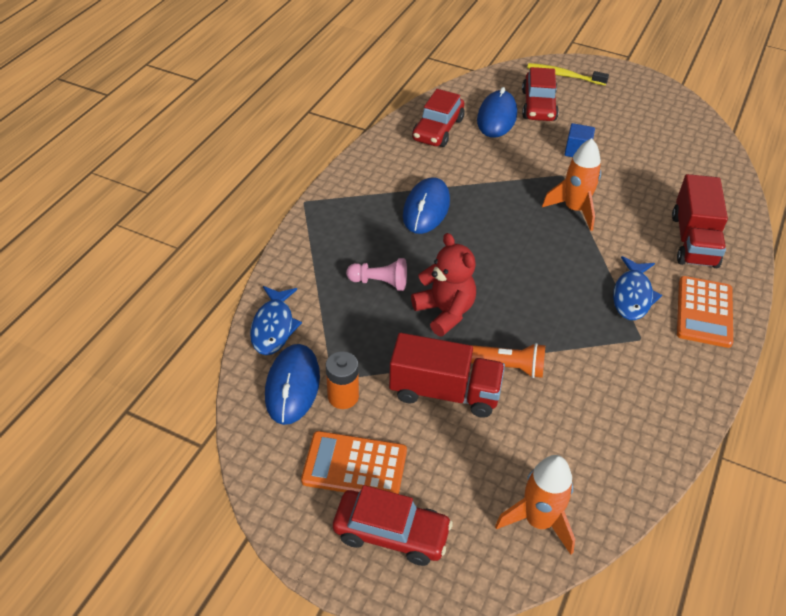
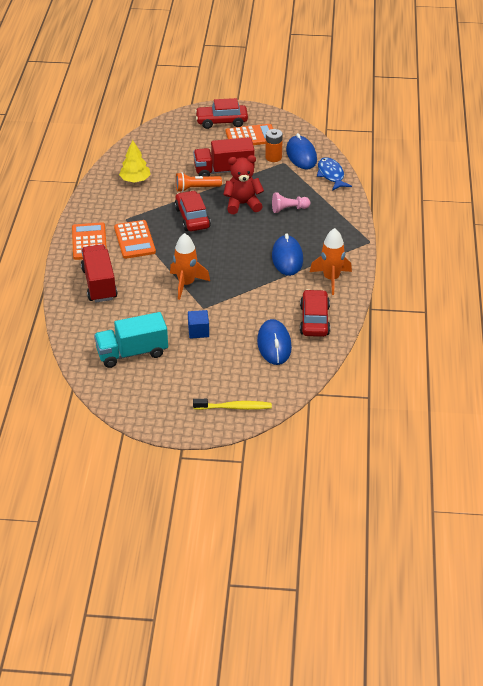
camera: 160 degrees right, 5 degrees down
red teddy bear [411,233,476,336] -> red teddy bear turned 135 degrees clockwise [223,155,264,214]
orange rocket [495,455,575,555] -> orange rocket moved to [310,228,352,295]
red car [522,67,559,121] -> red car moved to [175,190,211,231]
blue fish [613,256,662,320] -> orange calculator [114,220,156,259]
none -> turquoise truck [94,312,168,368]
none -> yellow tree [119,140,151,183]

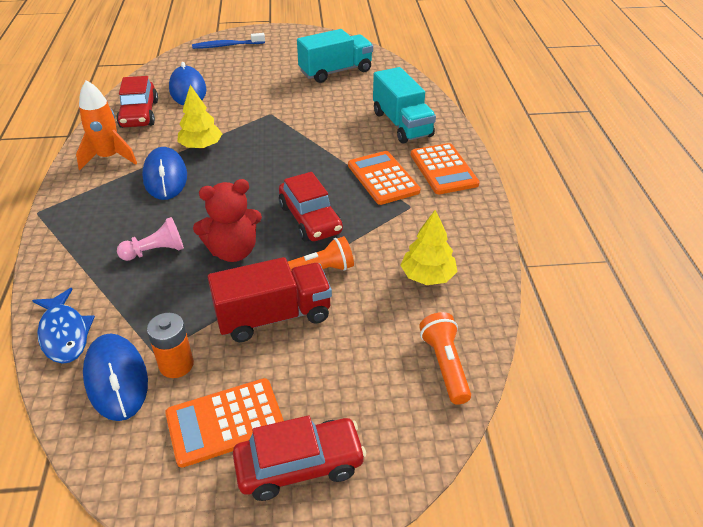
camera: 170 degrees right, 0 degrees up
red truck [81,244,118,302] -> turquoise truck [373,67,436,143]
orange rocket [170,233,210,300] -> none
blue cube [188,310,209,339] -> none
yellow toothbrush [193,399,272,410] -> blue toothbrush [192,33,265,49]
none -> yellow tree [177,85,222,149]
none -> orange flashlight [419,312,471,405]

